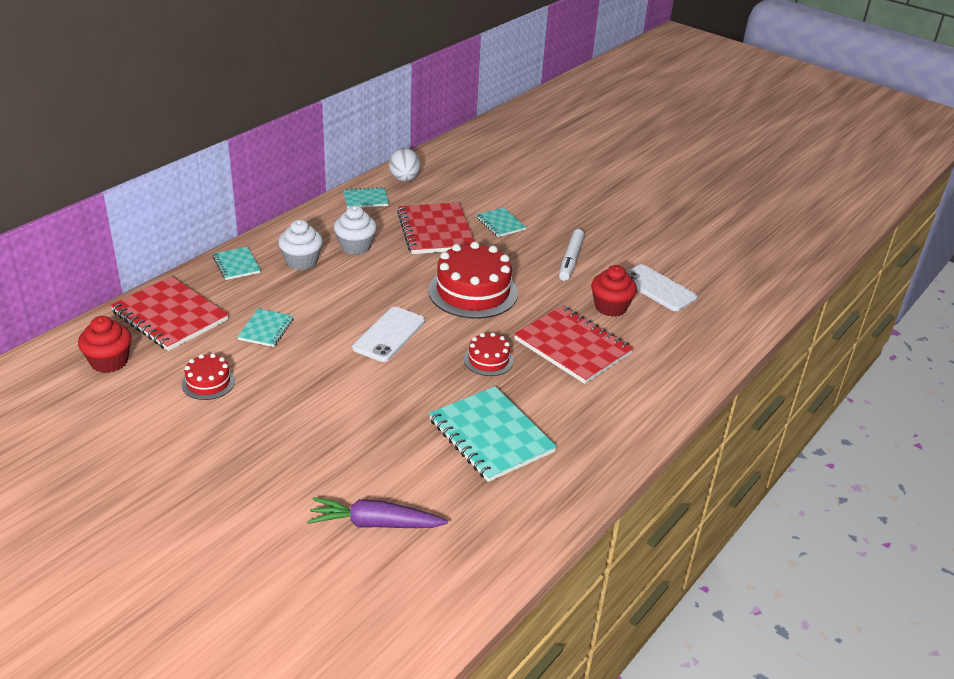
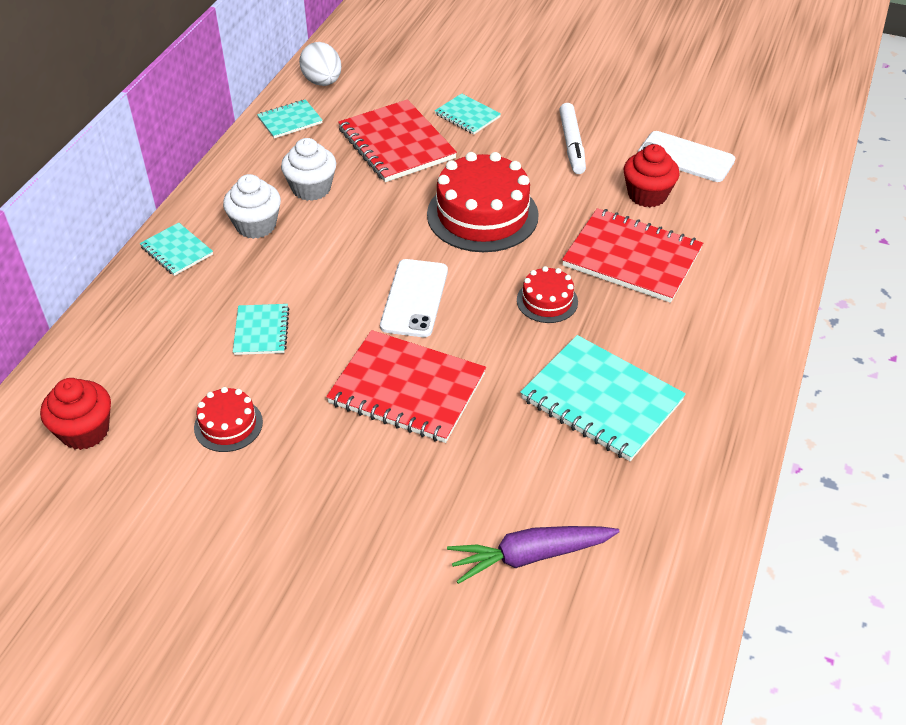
camera: 15 degrees left, 10 degrees up
red notebook [110,276,229,351] -> red notebook moved to [326,330,486,443]

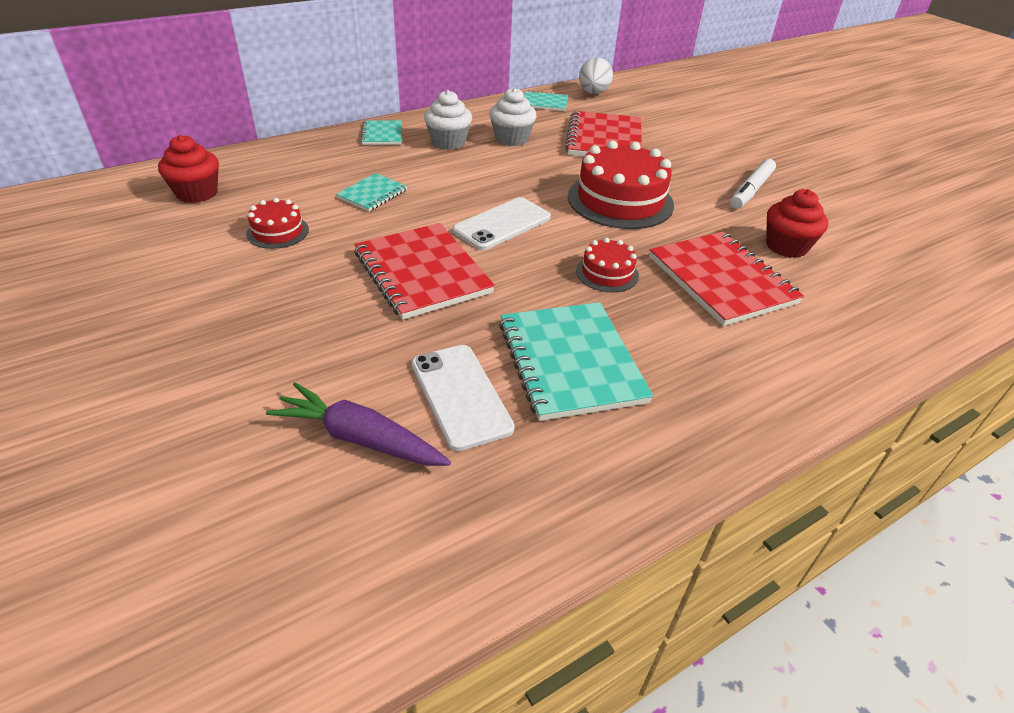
camera: 35 degrees right, 5 degrees down
turquoise notebook [435,93,501,134] -> none
white phone [638,131,735,182] -> white phone moved to [411,345,515,451]

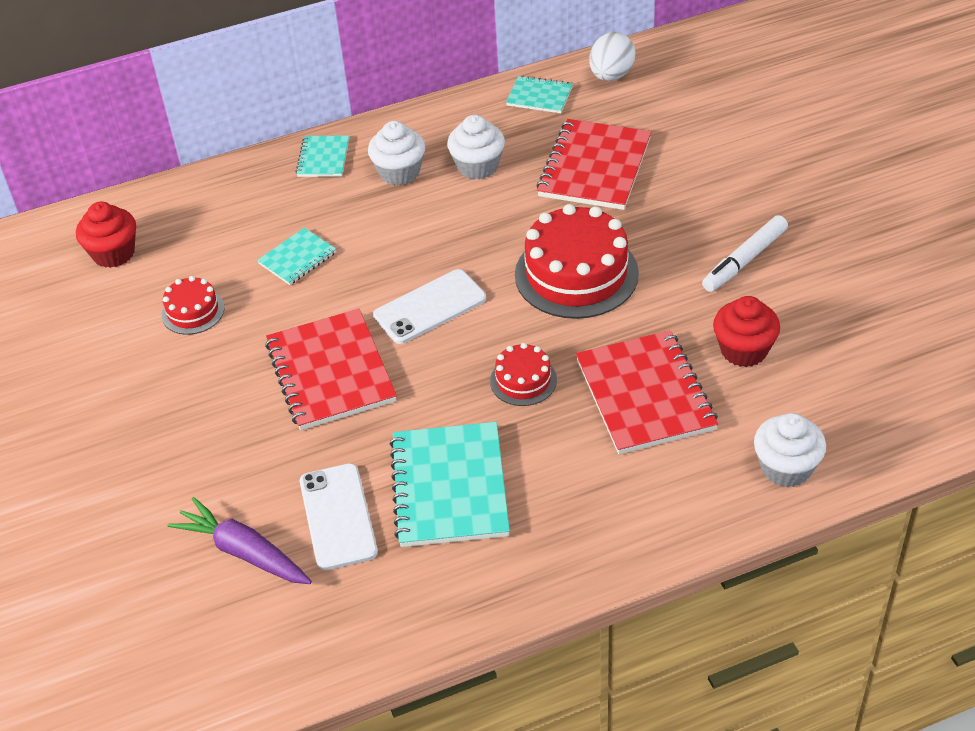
camera: 15 degrees right, 5 degrees up
none -> white cupcake [754,413,826,487]

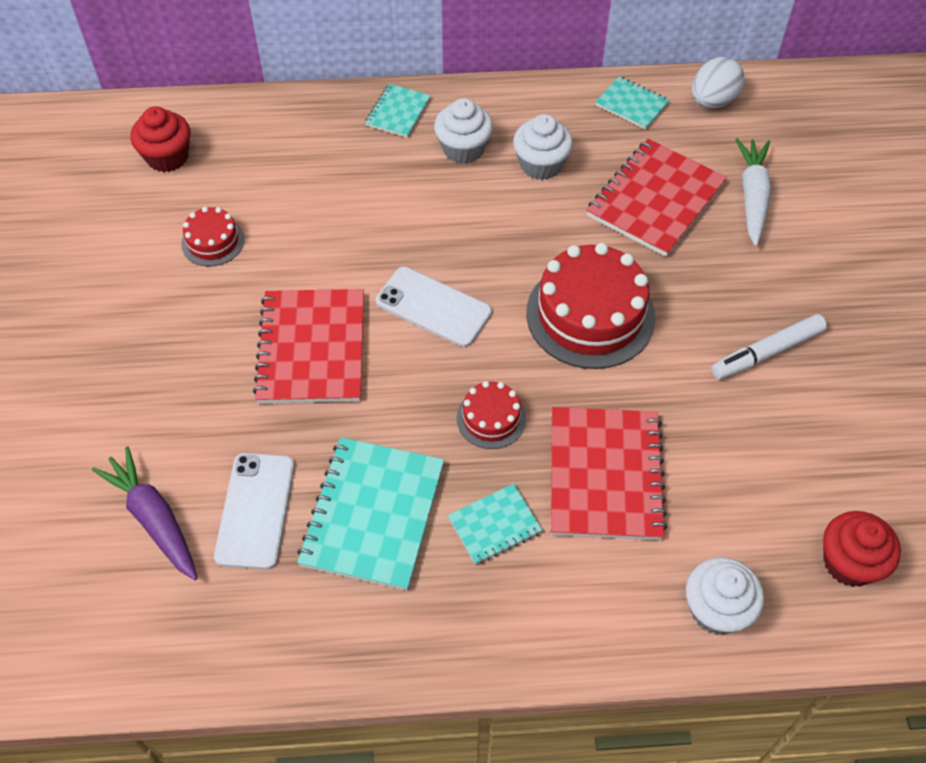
camera: 15 degrees right, 10 degrees up
turquoise notebook [257,228,336,285] -> turquoise notebook moved to [448,484,543,565]
white phone [373,269,486,344] -> white phone turned 45 degrees clockwise [376,267,492,347]
red cupcake [713,296,780,367] -> red cupcake moved to [823,511,901,587]
none -> white carrot [735,138,771,246]

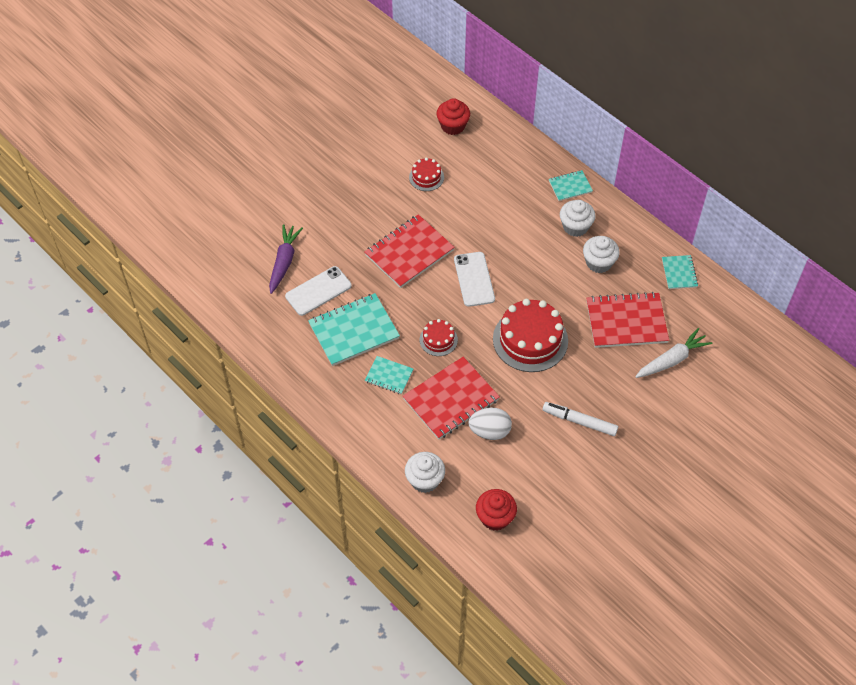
camera: 50 degrees right, 0 degrees up
white egg [692,57,744,109] -> white egg moved to [468,408,512,440]

